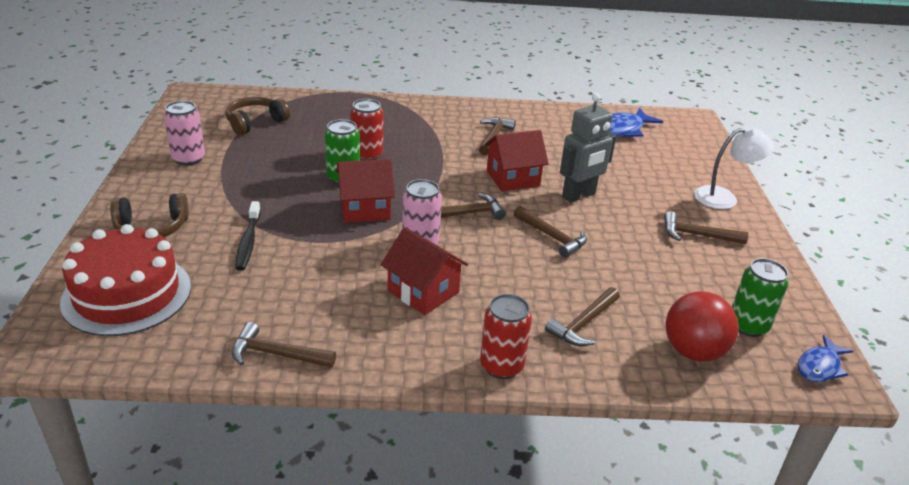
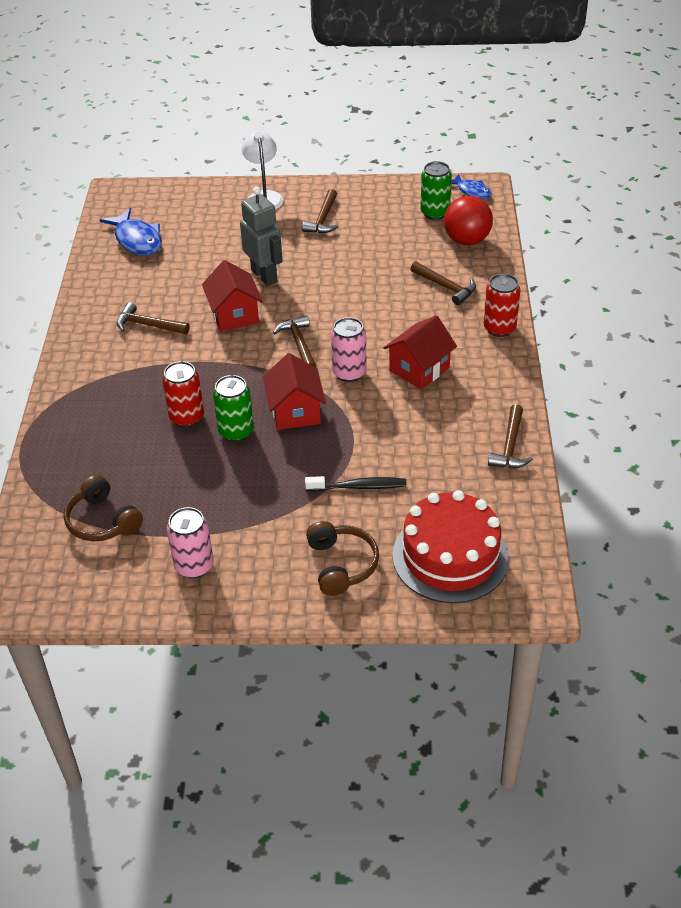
camera: 85 degrees left, 10 degrees up
brown hammer [514,206,587,258] -> none

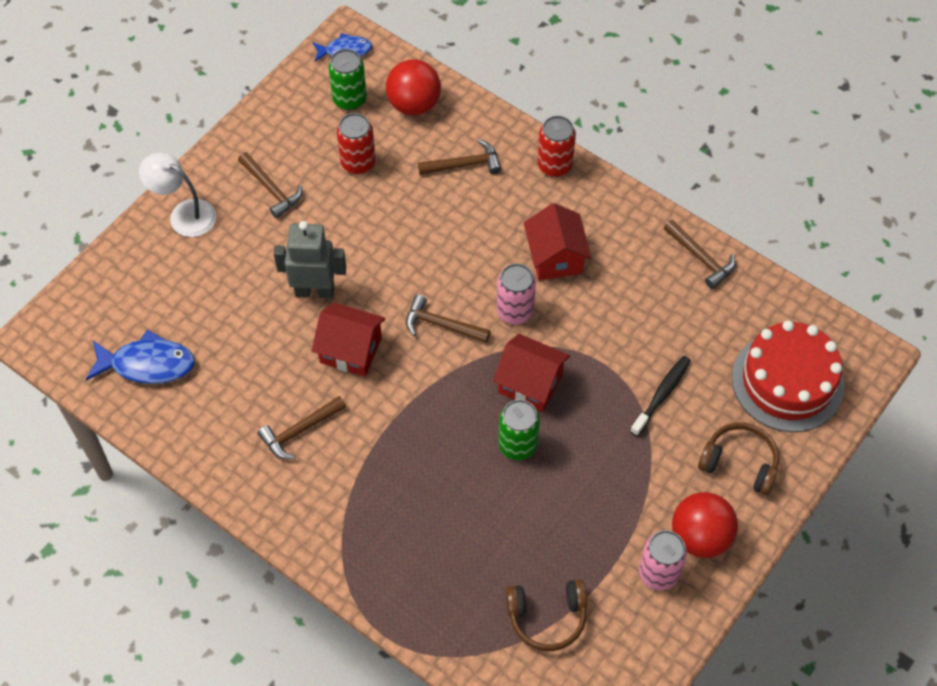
camera: 55 degrees left, 15 degrees up
red can [162,361,204,427] -> red can moved to [337,113,376,174]
none -> red ball [672,492,738,558]

